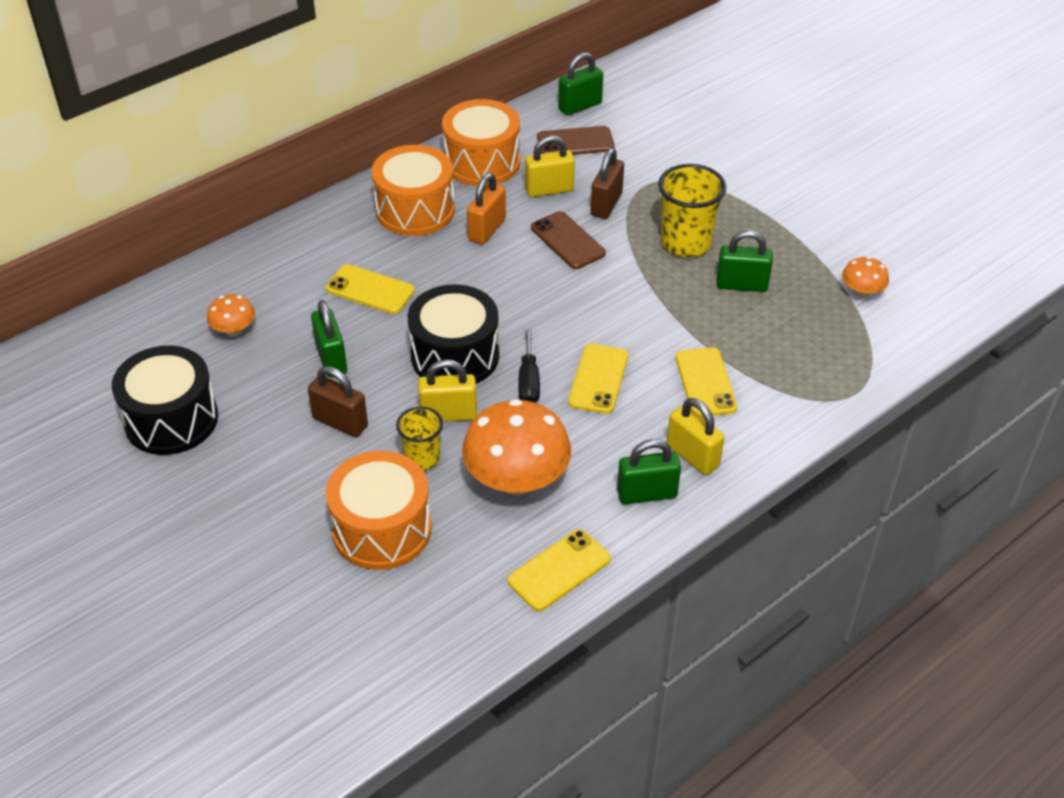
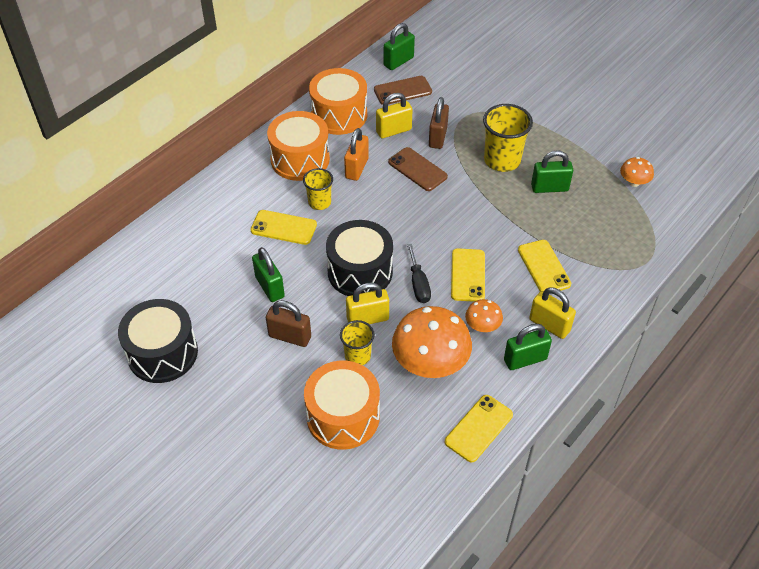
camera: 10 degrees left, 5 degrees up
orange mushroom [207,294,255,337] -> orange mushroom moved to [465,299,503,332]
none -> yellow cup [303,168,333,210]

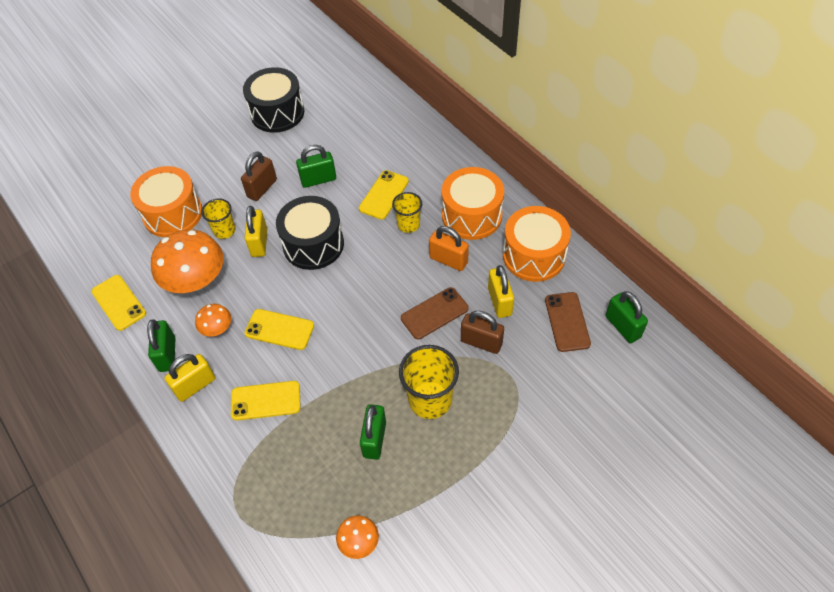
camera: 105 degrees right, 5 degrees up
black screwdriver [407,244,431,303] -> none

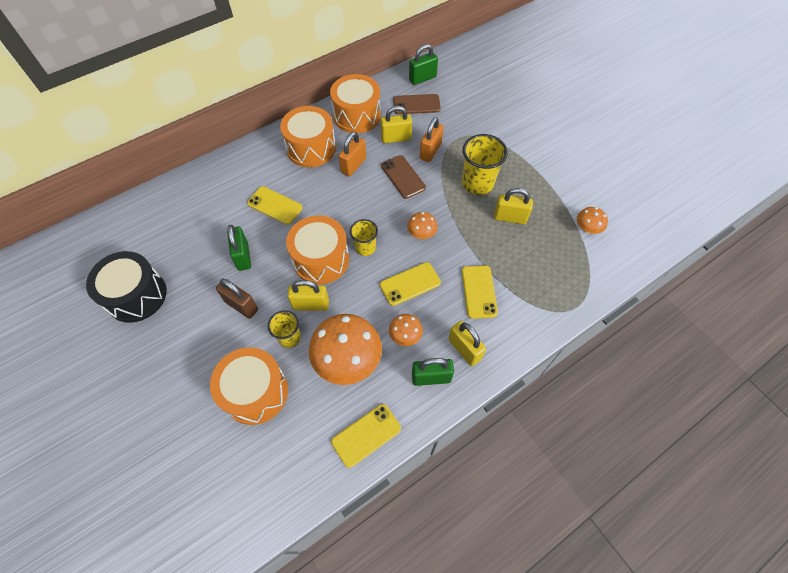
camera: 90 degrees left, 5 degrees up
yellow phone [245,309,314,350] -> yellow phone turned 45 degrees clockwise [380,262,441,306]
black drum [276,196,344,270] -> orange drum [286,216,349,284]
green padlock [360,404,386,460] -> yellow padlock [494,188,533,224]
yellow cup [392,192,422,233] -> yellow cup moved to [350,219,378,256]
brown padlock [461,311,504,354] -> orange padlock [420,117,444,162]
none -> orange mushroom [407,212,438,239]

